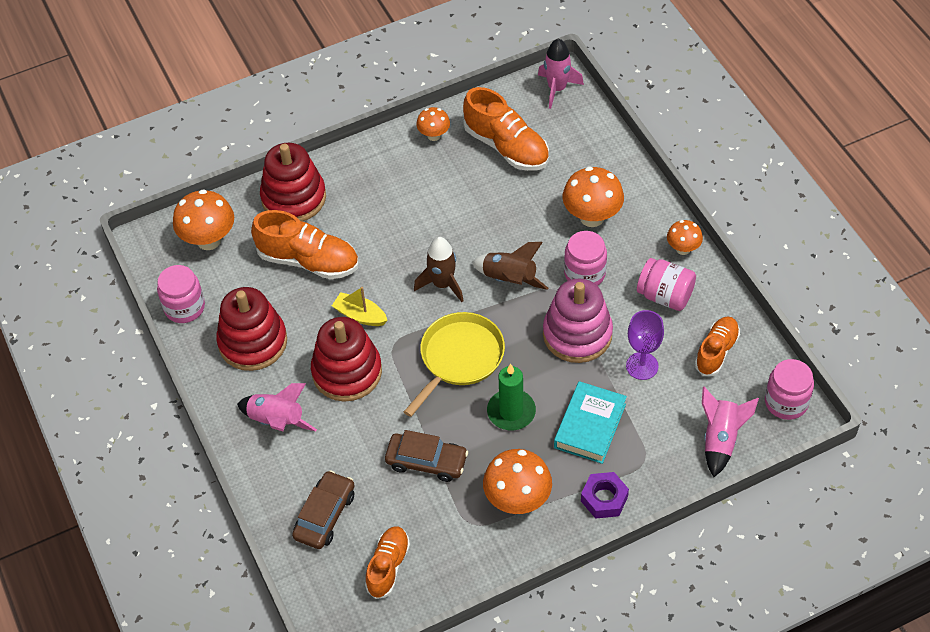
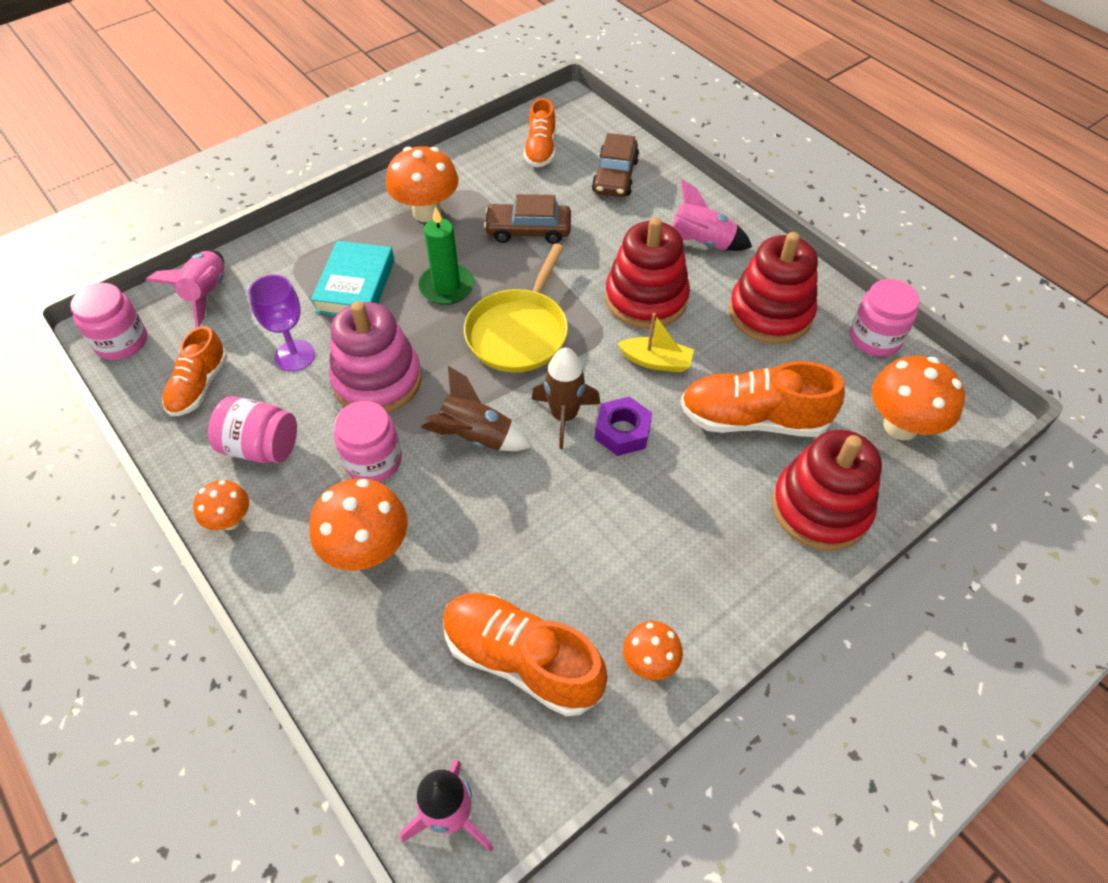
camera: 165 degrees right, 0 degrees up
purple nut [581,472,629,519] -> purple nut moved to [595,397,652,456]

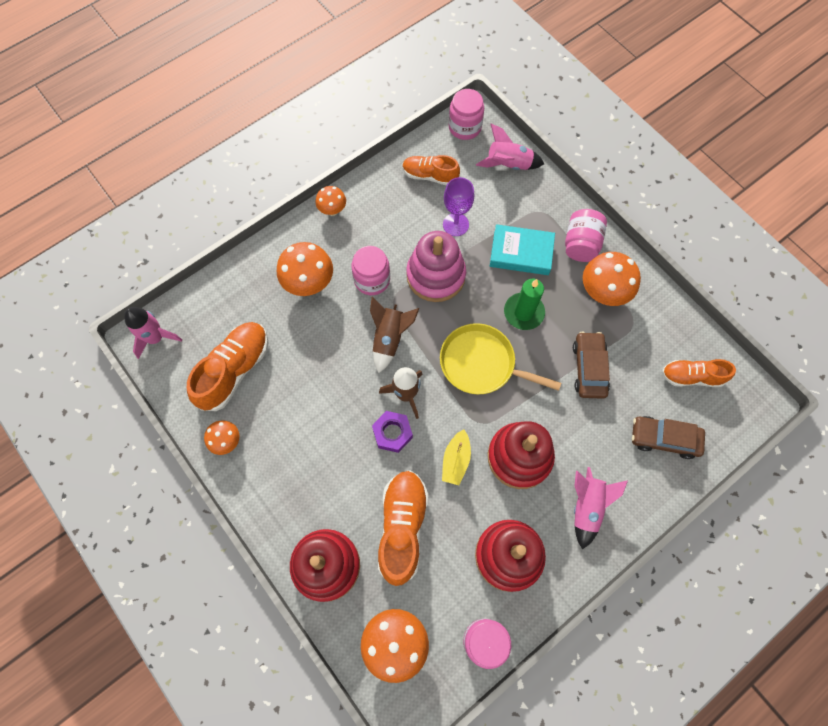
camera: 90 degrees right, 15 degrees up
pink jar [208,396,297,463] -> pink jar moved to [565,209,607,262]

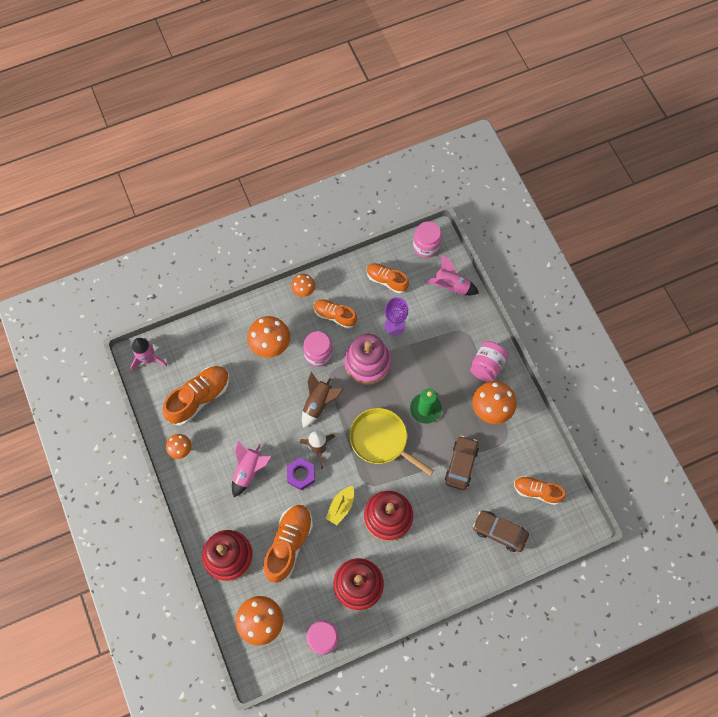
camera: 15 degrees right, 0 degrees up
turquoise book [490,224,555,275] -> none
pink rocket [574,467,628,549] -> pink rocket moved to [232,440,272,497]
none -> orange shoe [314,299,357,329]

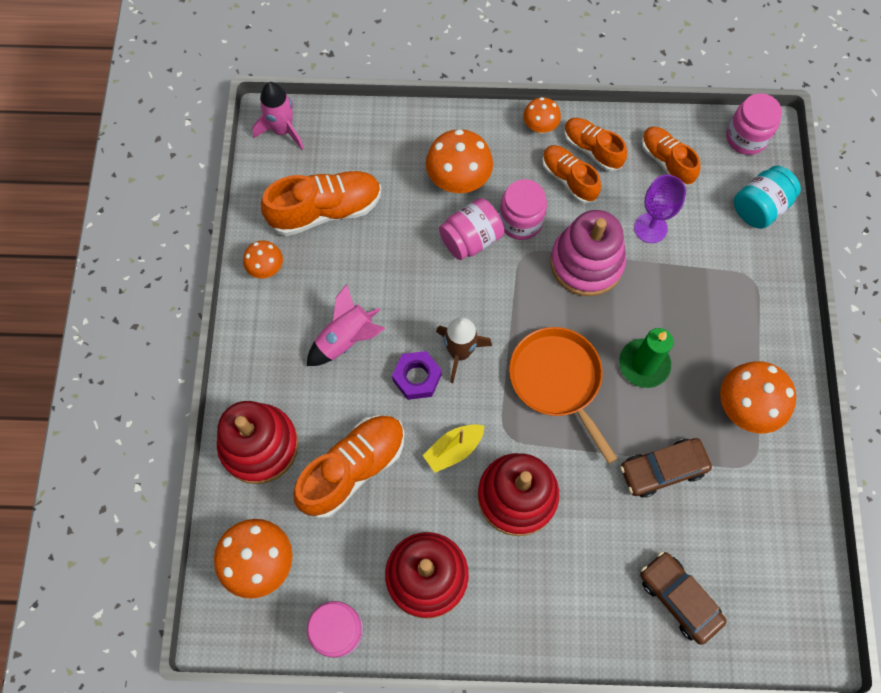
camera: 25 degrees right, 0 degrees up
brown rocket [302,372,343,428] -> none
yellow pan [350,408,434,476] -> orange pan [509,327,618,464]
pink rocket [425,255,479,295] -> turquoise jar [734,166,801,229]
brown car [445,436,479,490] -> brown car turned 150 degrees counterclockwise [620,438,712,498]
pink jar [470,341,509,382] -> pink jar moved to [439,198,504,260]
orange shoe [514,476,566,505] -> orange shoe moved to [564,118,627,172]

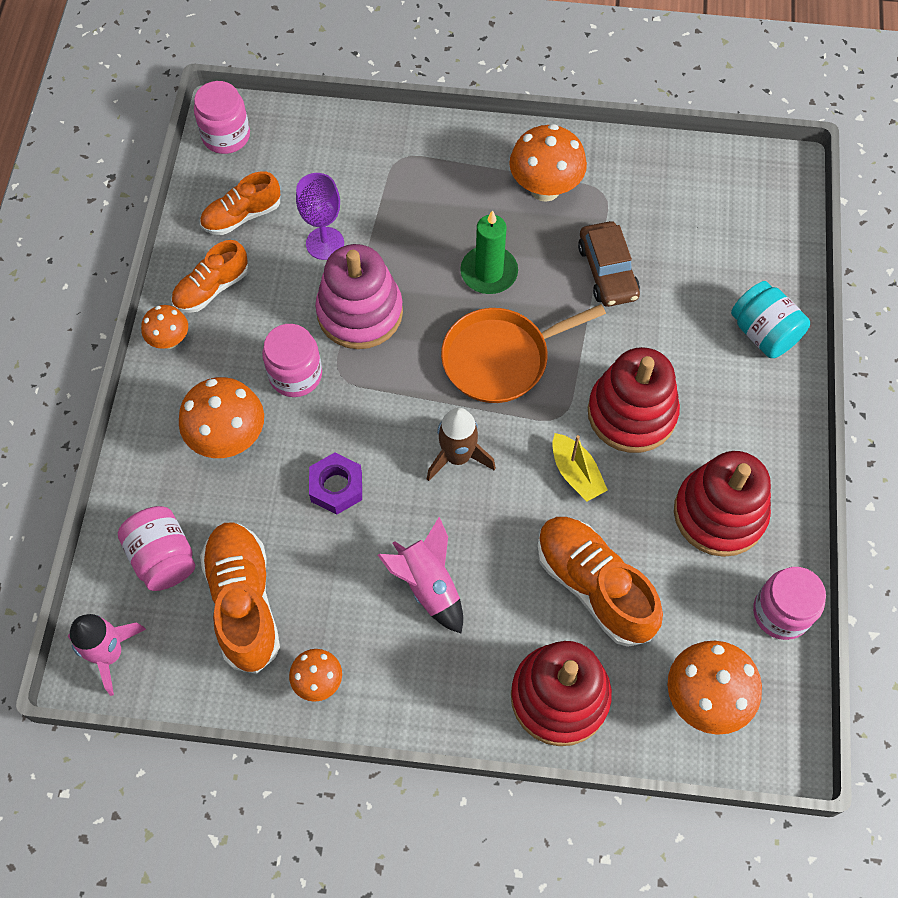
camera: 85 degrees left, 5 degrees down
purple nut [392,351,442,400] -> purple nut moved to [309,453,362,515]
pink jar [439,198,504,260] -> pink jar moved to [118,506,195,591]
orange shoe [542,145,601,204] -> none
brown car [640,551,727,645] -> none
turquoise jar [734,166,801,229] -> turquoise jar moved to [731,281,810,358]

